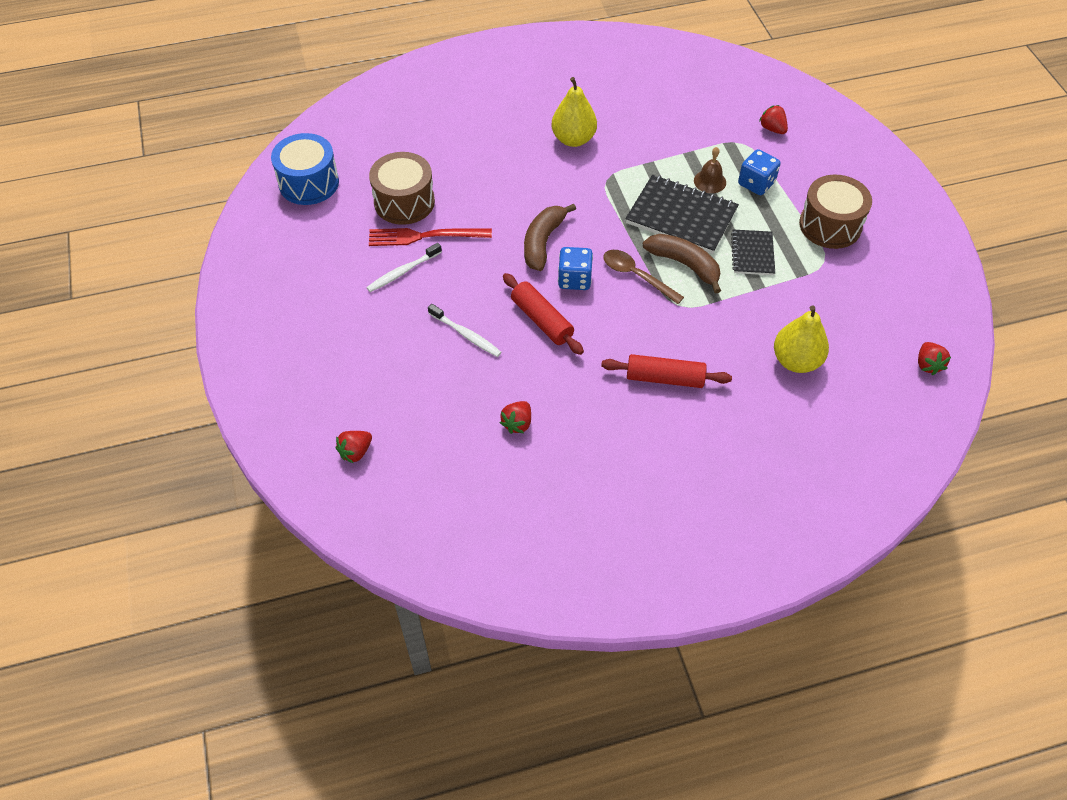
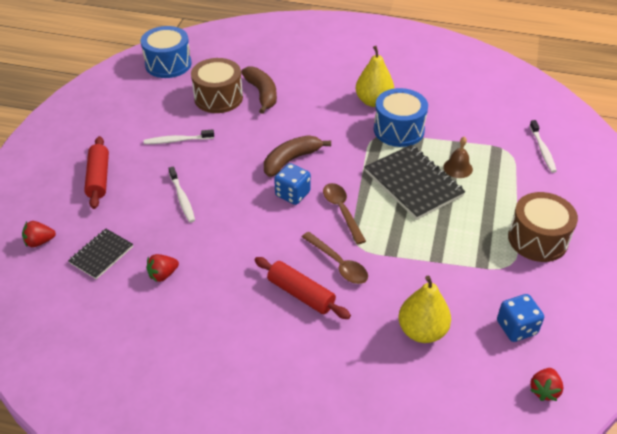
camera: 30 degrees right, 10 degrees down
red fork [369,228,492,246] -> none
red rolling pin [503,273,584,355] -> red rolling pin moved to [84,136,109,209]
brown banana [643,234,721,294] -> brown banana moved to [241,67,277,114]
black notebook [731,230,775,275] -> black notebook moved to [68,229,133,279]
blue dice [738,149,781,195] -> blue dice moved to [497,294,544,342]
red strawberry [759,105,788,134] -> white toothbrush [530,120,557,173]
none -> brown spoon [302,232,368,284]
none -> blue drum [374,88,428,147]

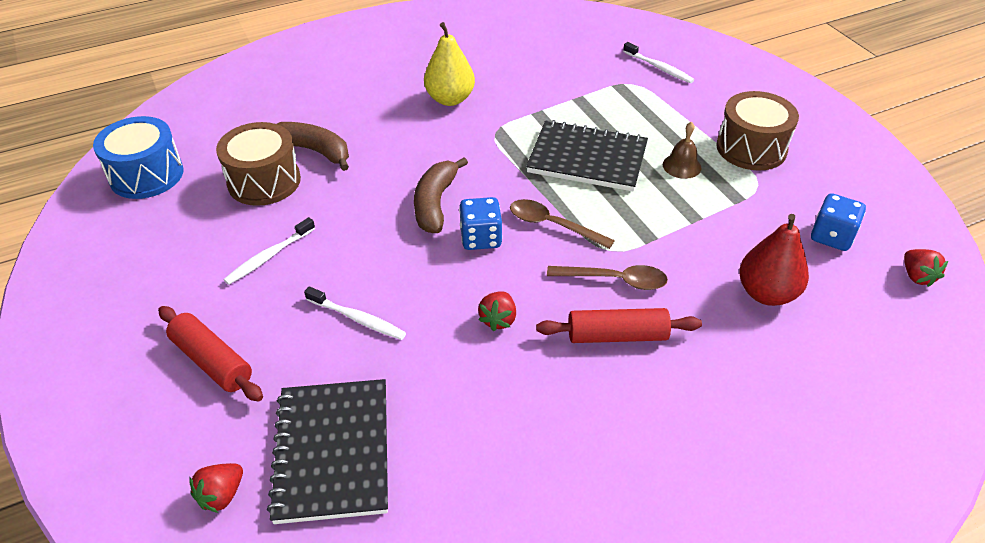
camera: 40 degrees left, 0 degrees up
black notebook [68,229,133,279] -> black notebook [267,379,388,524], size x1.75
red strawberry [146,254,179,282] -> red strawberry moved to [478,291,516,331]
blue drum [374,88,428,147] -> none
yellow pear [399,275,451,343] -> red pear [739,214,809,306]
brown bell [443,137,473,178] -> brown bell moved to [663,122,701,179]

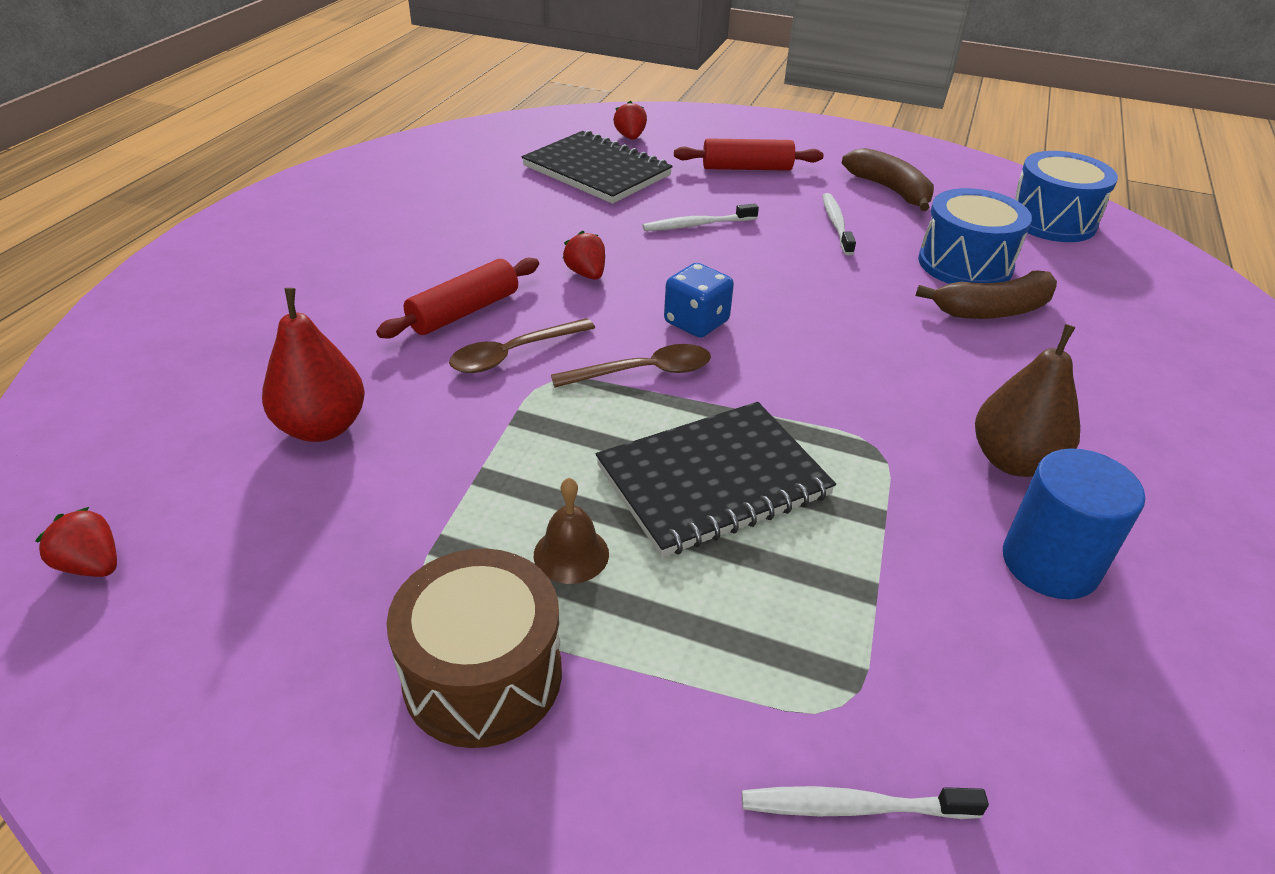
camera: 135 degrees right, 5 degrees down
brown drum [216,122,301,206] -> blue drum [918,188,1032,284]
brown banana [414,157,468,233] -> brown banana moved to [842,148,934,211]
yellow pear [424,22,475,106] -> brown pear [975,324,1080,477]
blue dice [811,193,866,251] -> none
none -> blue cylinder [1003,448,1145,599]

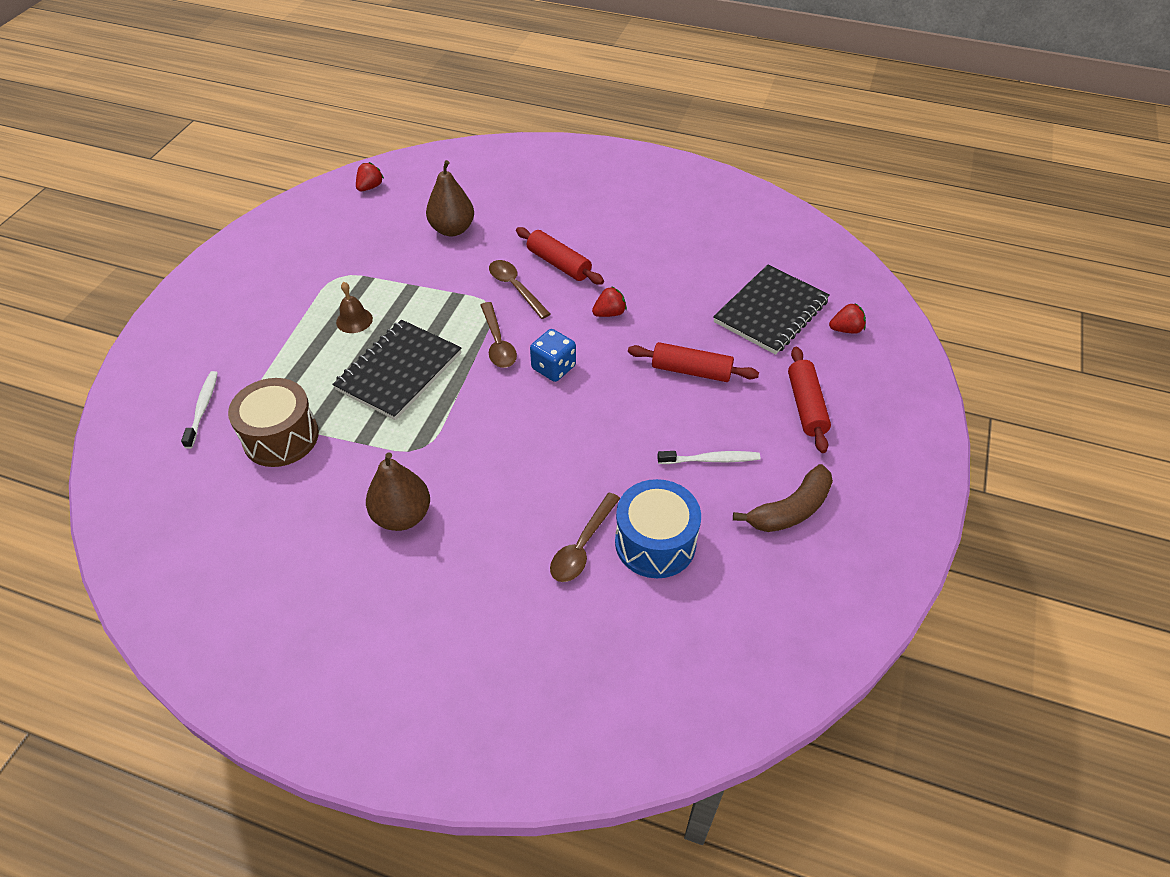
camera: 90 degrees right, 10 degrees up
red pear [262,288,365,442] -> brown pear [426,160,474,236]
brown drum [386,549,562,748] -> brown drum moved to [228,378,319,467]
black notebook [596,402,836,557] -> black notebook turned 60 degrees clockwise [332,320,461,420]
white toothbrush [642,203,759,231] -> red rolling pin [628,342,759,382]
brown banana [916,270,1057,319] -> brown spoon [550,492,620,582]
blue cylinder [1003,448,1145,599] -> none
blue drum [1015,151,1118,242] -> none

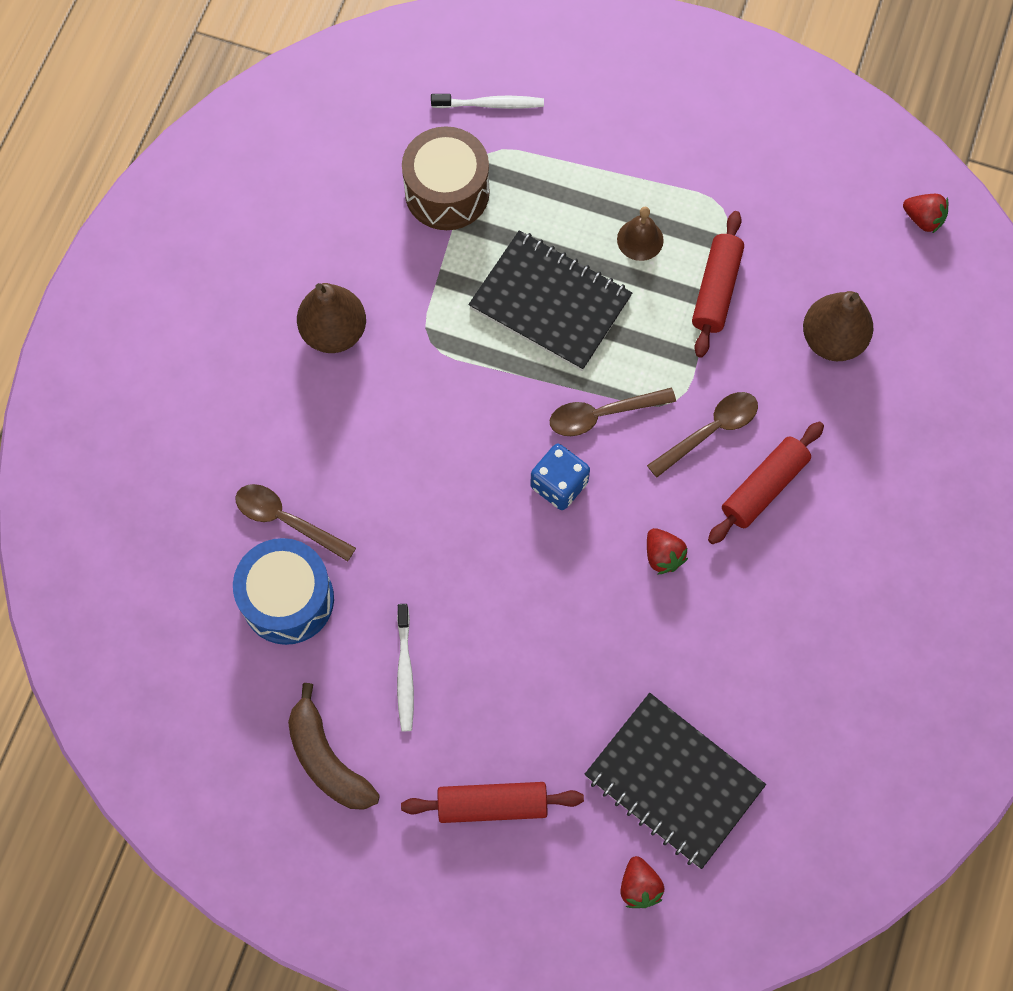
camera: 90 degrees right, 20 degrees up
red rolling pin [628,342,759,382] -> red rolling pin moved to [692,211,744,358]

